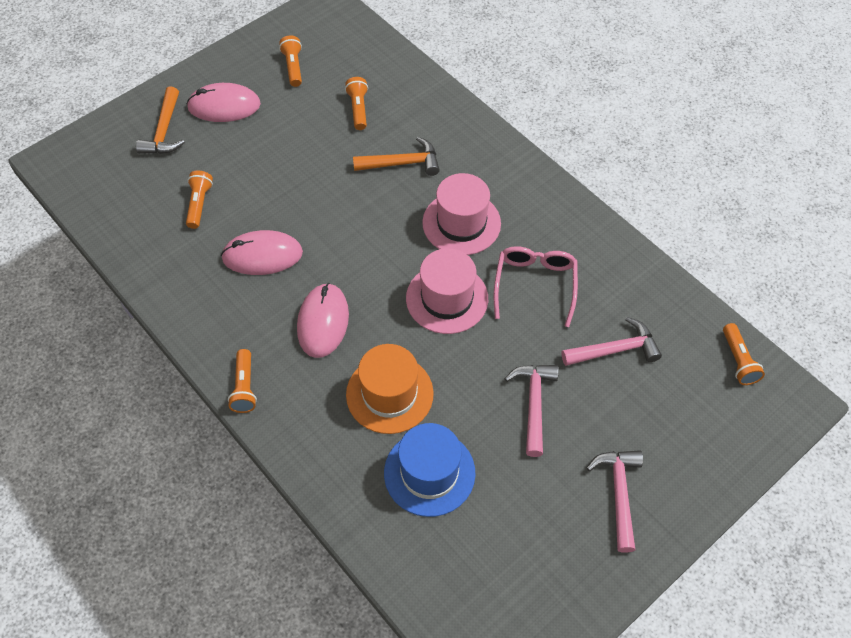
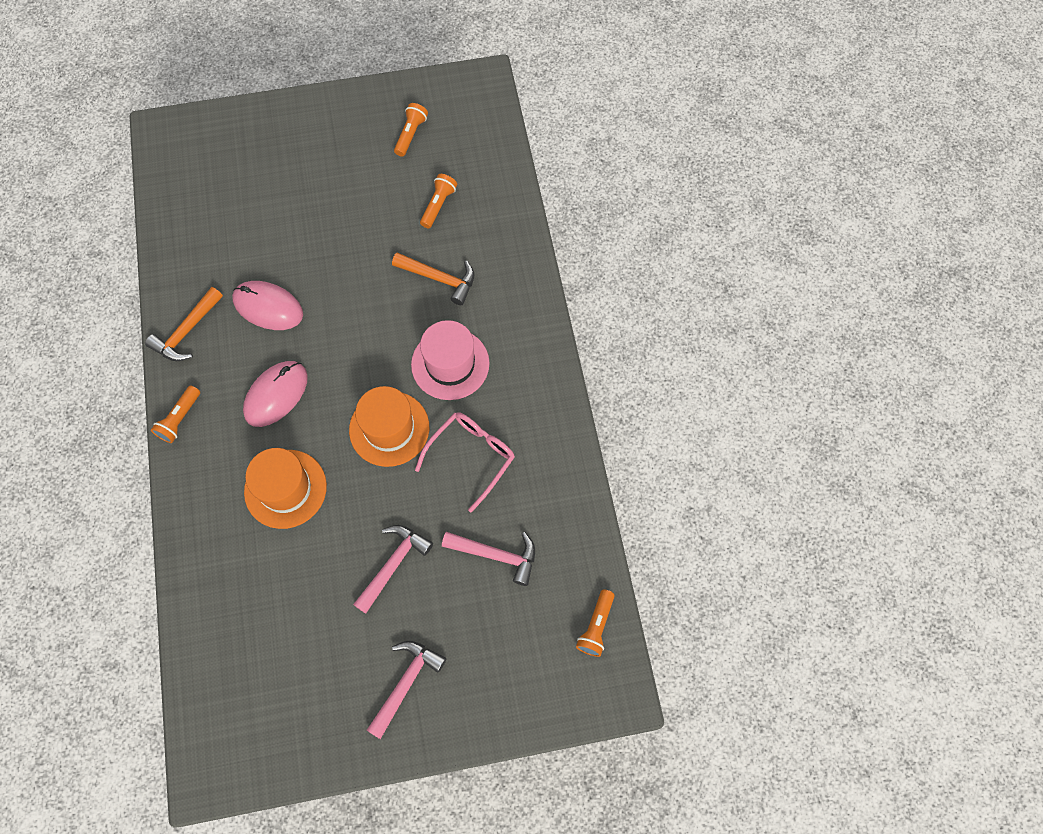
camera: 30 degrees right, 10 degrees up
orange hammer [136,87,185,154] -> orange hammer moved to [145,287,223,361]
orange flashlight [186,171,213,229] -> none
pink mouse [187,83,261,122] -> none
blue hat [384,423,476,517] -> none
pink hat [406,248,488,334] -> orange hat [349,386,429,467]

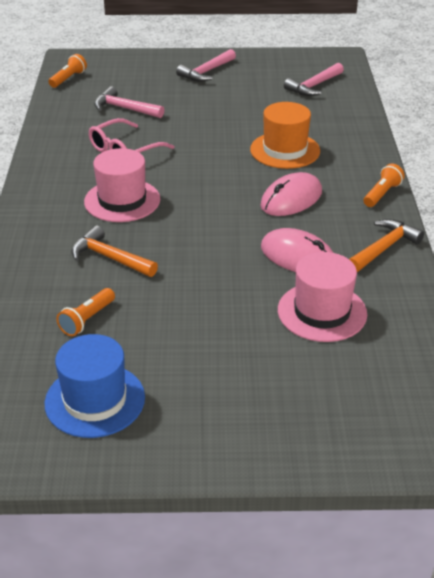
camera: 170 degrees left, 30 degrees down
orange hat [349,386,429,467] -> none
pink hammer [353,525,433,614] -> pink hammer moved to [284,63,344,96]
orange flashlight [394,103,428,157] -> blue hat [44,334,145,438]
none -> pink hat [278,252,367,342]

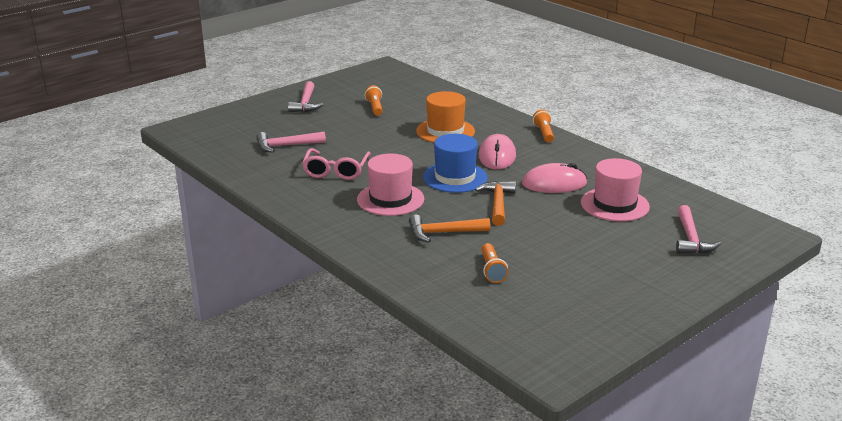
camera: 40 degrees left, 10 degrees down
blue hat [44,334,145,438] -> blue hat moved to [423,134,488,193]
orange flashlight [48,54,87,88] -> orange flashlight moved to [365,85,383,116]
pink hammer [284,63,344,96] -> pink hammer moved to [676,205,721,254]
orange hammer [349,219,424,272] -> orange hammer moved to [475,181,516,226]

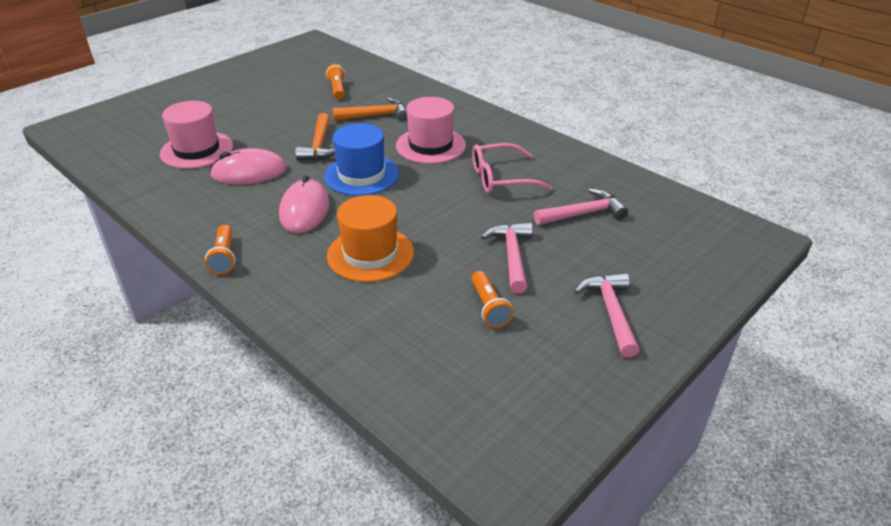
camera: 175 degrees right, 10 degrees up
pink glasses [302,148,371,180] -> pink glasses turned 105 degrees counterclockwise [472,143,553,194]
pink hammer [676,205,721,254] -> pink hammer moved to [481,223,533,293]

